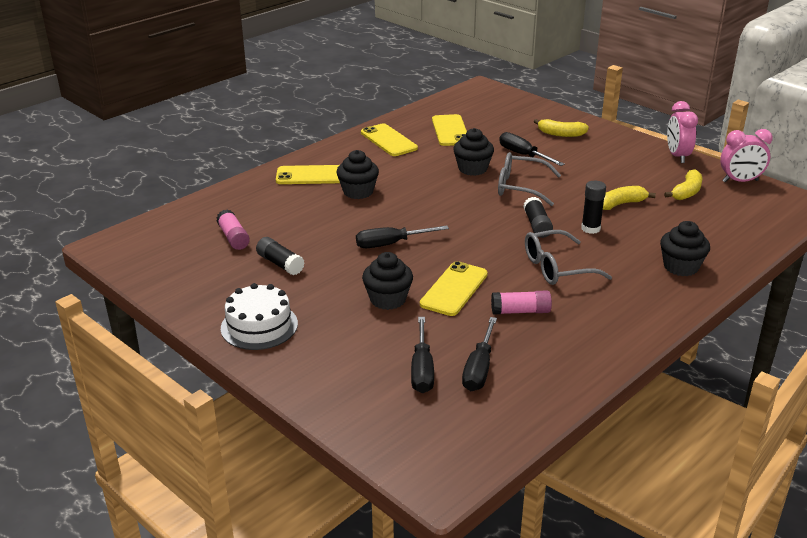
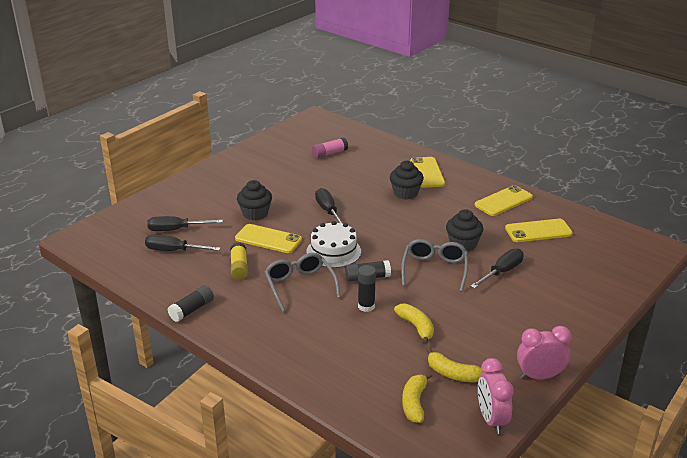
camera: 85 degrees right, 0 degrees up
white cake [221,283,298,350] -> white cake moved to [307,221,361,268]
black glue stick [256,237,305,275] -> black glue stick moved to [168,285,214,322]
pink glue stick [491,290,552,315] -> yellow glue stick [230,242,248,280]
yellow banana [534,119,589,137] -> yellow banana moved to [402,372,432,423]
black cupcake [660,221,710,276] -> none

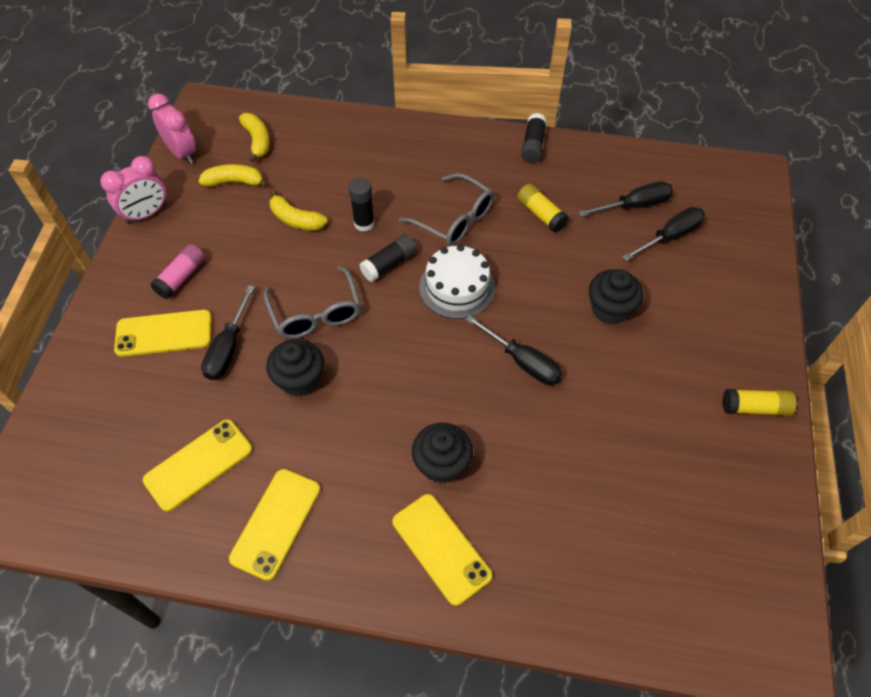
camera: 150 degrees right, 25 degrees up
yellow phone [235,224,302,253] -> yellow phone moved to [114,310,211,357]
pink glue stick [312,137,348,158] -> pink glue stick moved to [150,244,205,299]
none -> yellow glue stick [722,389,796,416]

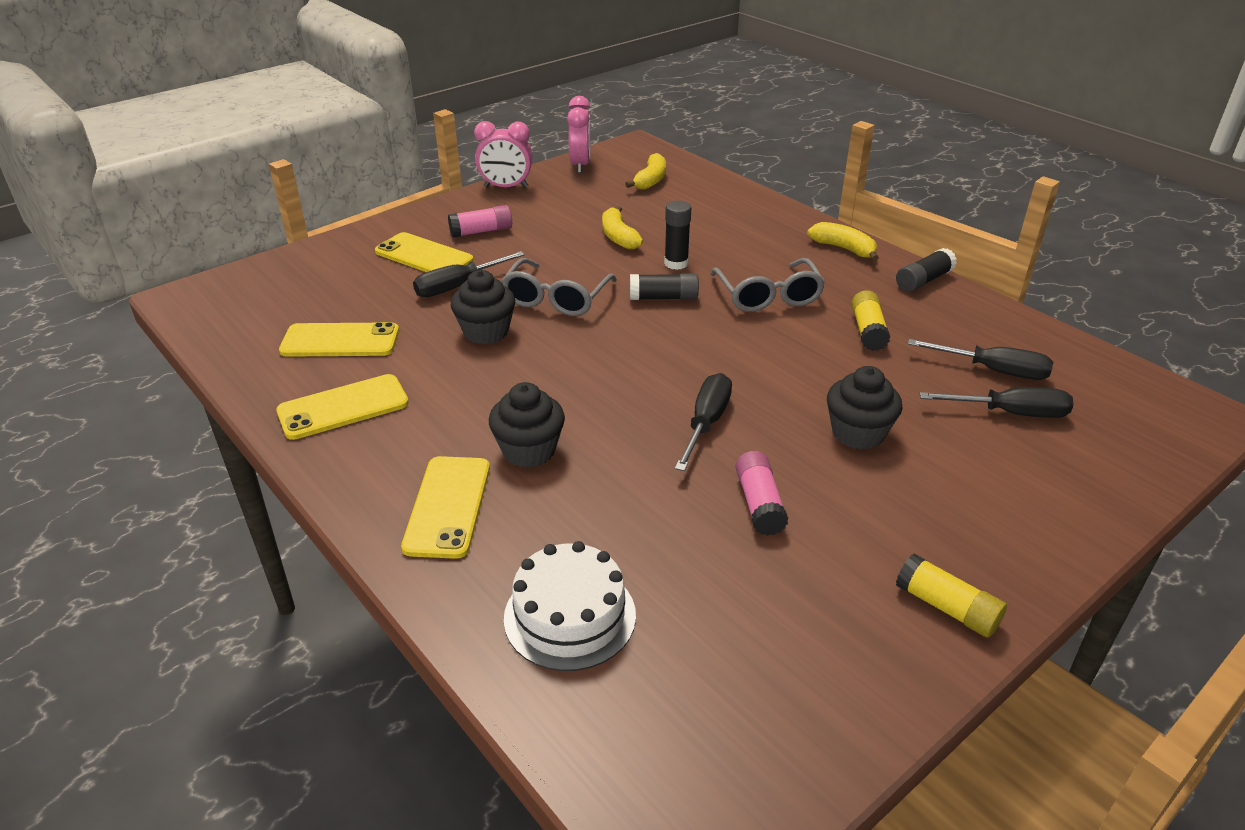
camera: 40 degrees right, 20 degrees down
yellow banana [198,164,268,188] -> yellow banana moved to [807,222,879,261]
white cake [419,244,495,319] -> white cake moved to [504,541,636,671]
black screwdriver [465,315,562,385] -> black screwdriver turned 150 degrees counterclockwise [675,373,732,471]
none -> pink glue stick [735,451,788,536]

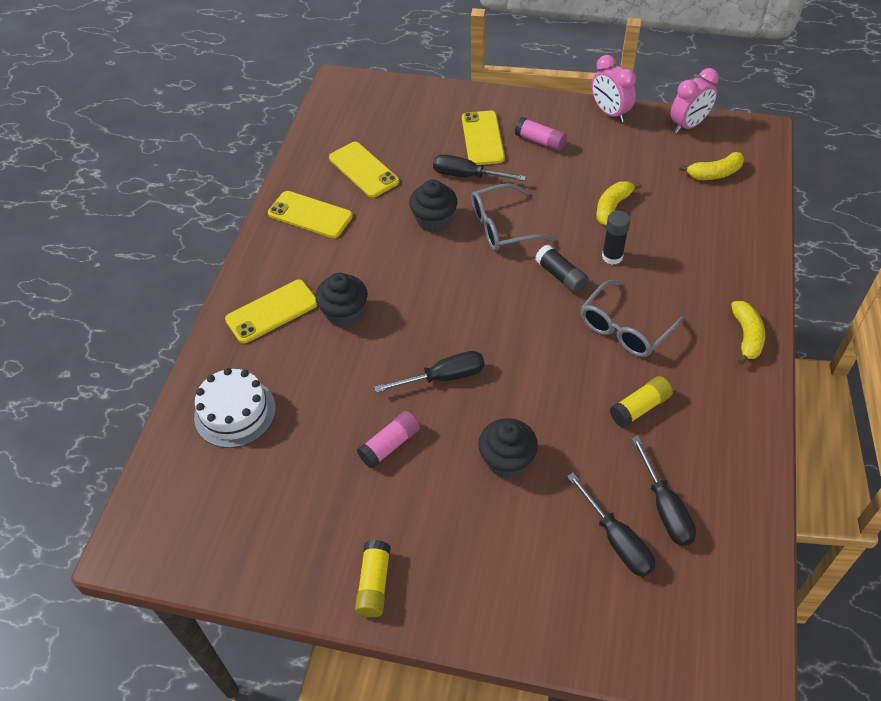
camera: 55 degrees right, 15 degrees up
black glue stick [896,248,957,292] -> none

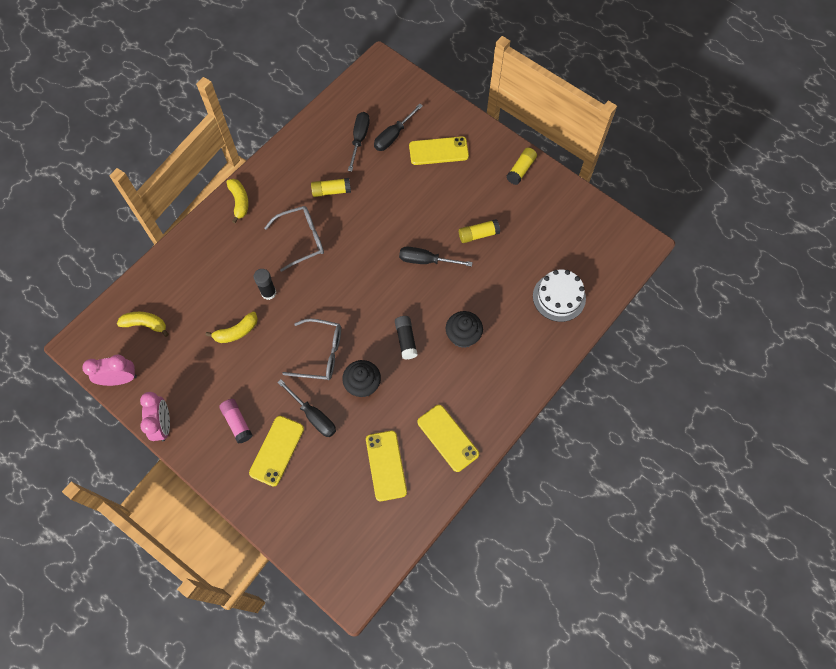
camera: 155 degrees left, 15 degrees up
yellow phone [225,280,317,343] -> yellow phone moved to [409,136,469,165]
pink glue stick [357,411,420,469] -> yellow glue stick [459,219,500,243]
black cupcake [478,418,538,479] -> none
black glue stick [535,245,589,294] -> black glue stick moved to [395,316,418,360]
black screwdriver [567,473,655,577] -> black screwdriver turned 135 degrees counterclockwise [374,104,423,151]
yellow banana [731,301,765,365] -> yellow banana turned 135 degrees clockwise [226,179,249,223]

